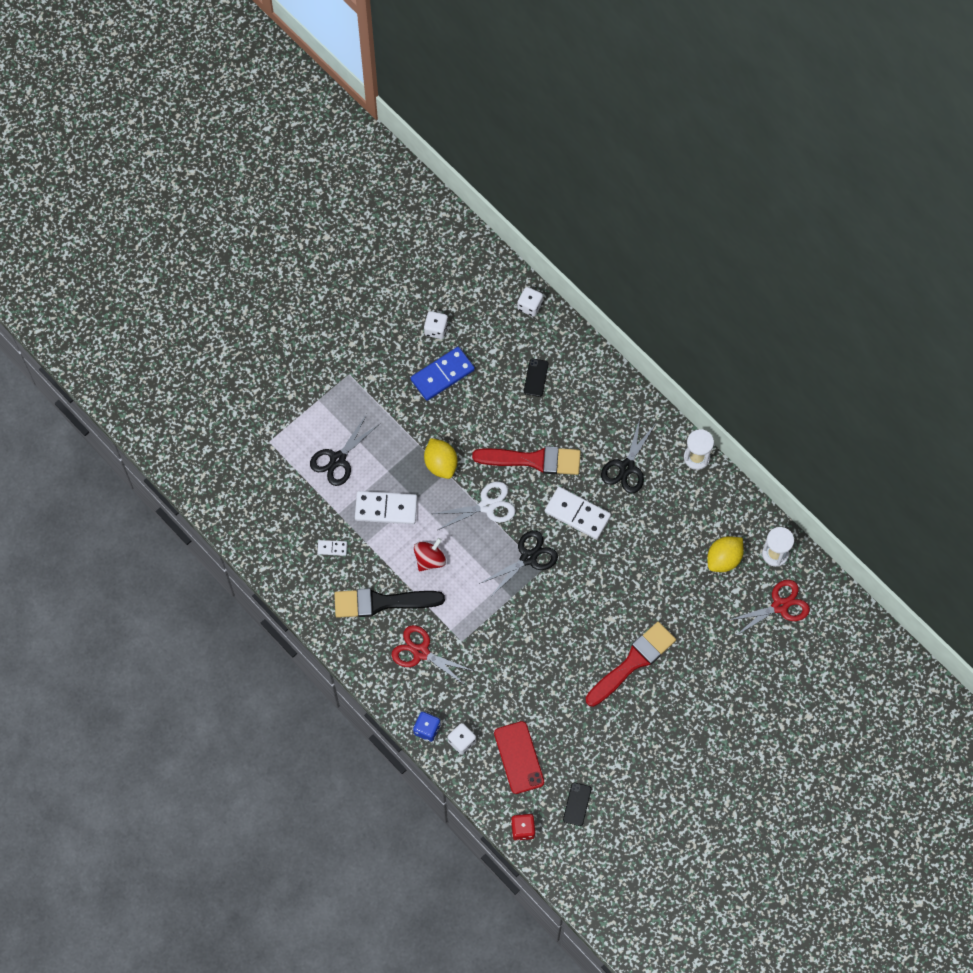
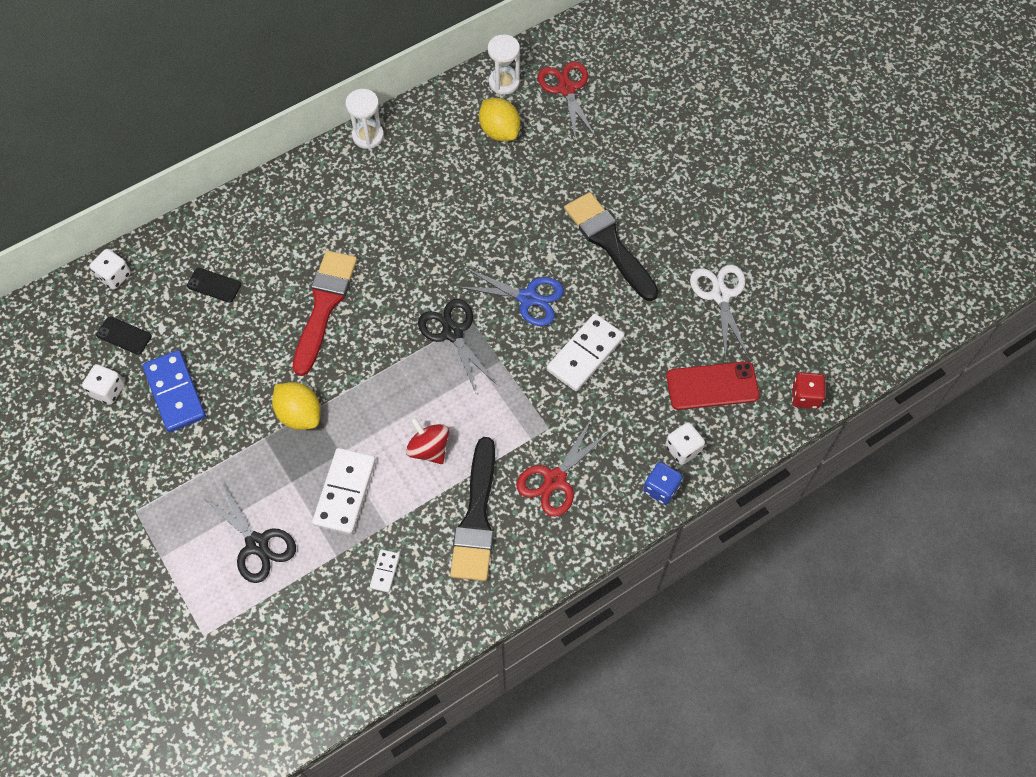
camera: 80 degrees left, 5 degrees down
yellow lemon [424,438,457,479] -> yellow lemon turned 60 degrees clockwise [272,382,321,430]
white scissors [433,482,516,530] -> white scissors moved to [690,264,748,359]
white domino [545,487,611,540] -> white domino moved to [547,314,624,391]
black phone [563,782,591,826] -> black phone moved to [96,316,152,355]
red brush [586,622,676,707] -> black brush [564,192,659,301]
black scissors [601,419,655,493] -> none
none -> blue scissors [458,268,564,326]

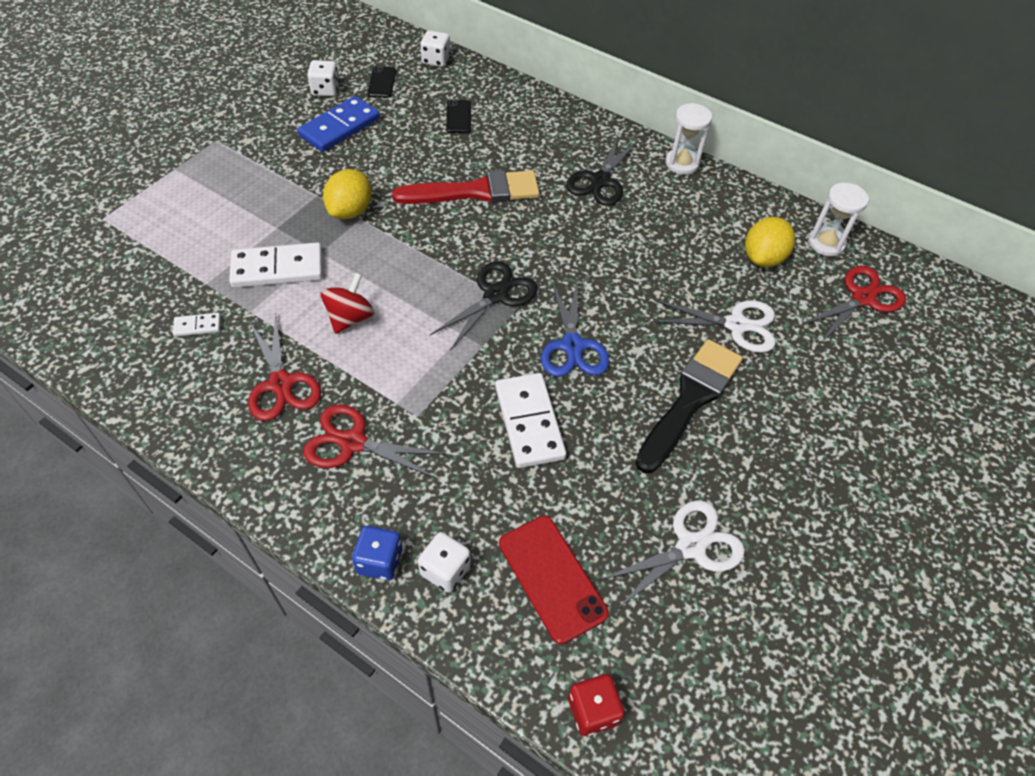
camera: 65 degrees right, 10 degrees down
black scissors [203,481,296,583] -> black scissors moved to [566,135,639,206]
black brush [450,437,495,581] -> red scissors [248,314,321,421]
white domino [547,314,624,391] -> white domino turned 60 degrees clockwise [495,373,566,468]
none -> white scissors [652,300,775,353]

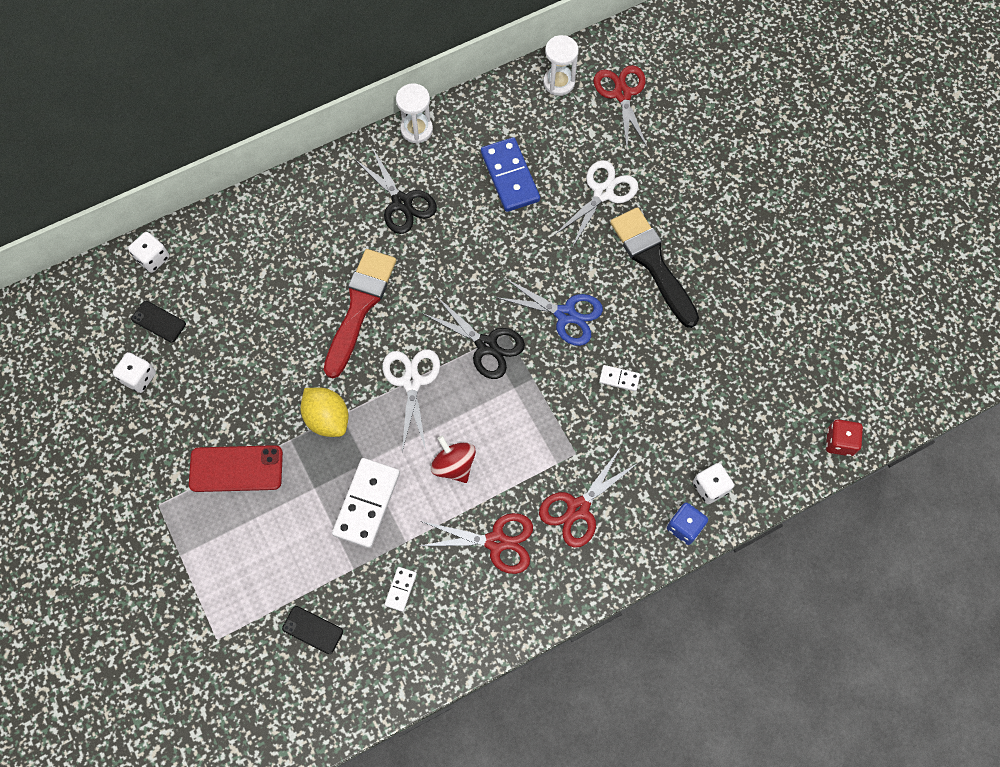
camera: 60 degrees left, 15 degrees up
blue domino [297,96,380,152] -> blue domino moved to [481,137,540,212]
black scissors [430,261,538,351] -> black scissors turned 150 degrees clockwise [422,296,525,379]
black phone [446,100,471,133] -> black phone moved to [282,606,343,654]
white domino [495,373,566,468] -> white domino [599,365,640,391], size x0.48
red phone [499,516,609,644] -> red phone moved to [189,445,283,492]
white scissors [600,500,745,608] -> white scissors moved to [383,349,440,451]
yellow lemon [745,217,795,267] -> none

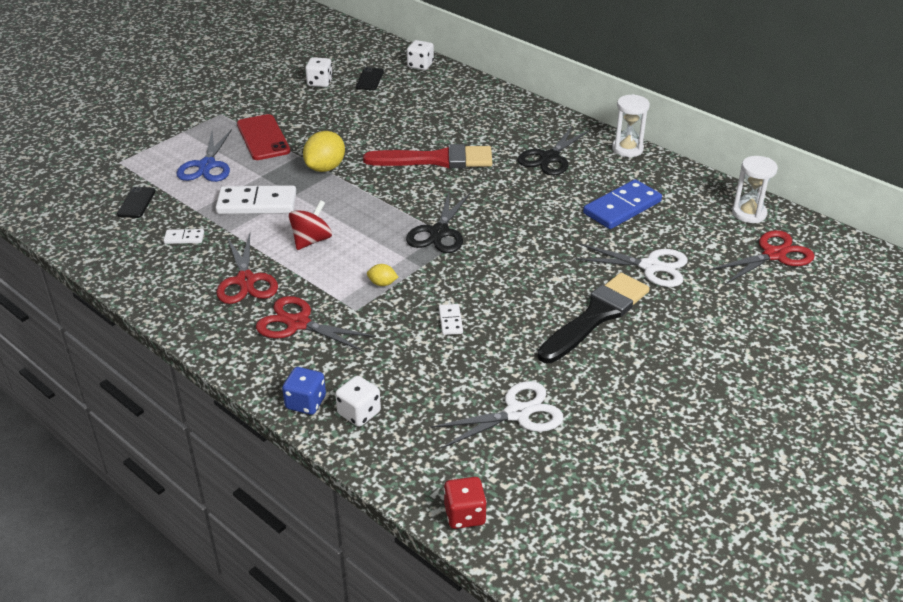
camera: 70 degrees right, 30 degrees down
white scissors [383,349,440,451] -> white scissors moved to [430,381,563,449]
blue scissors [495,278,603,346] -> blue scissors moved to [177,129,232,182]
none -> yellow lemon [367,264,398,286]

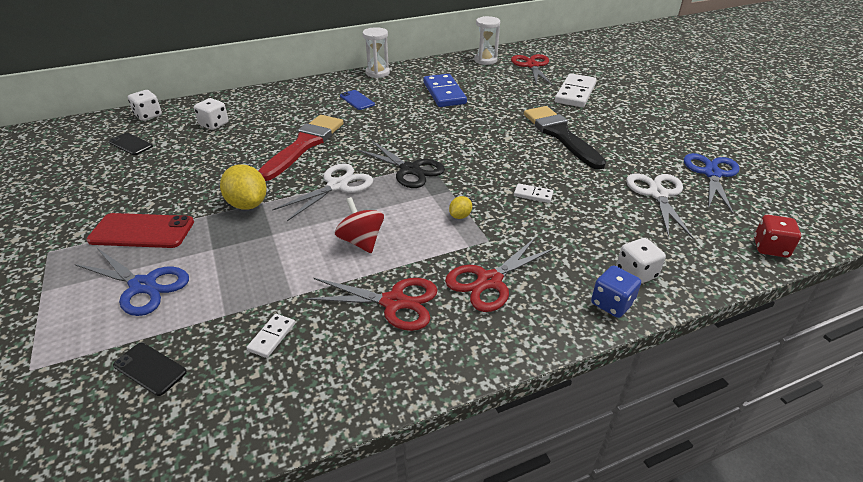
camera: 65 degrees left, 0 degrees up
white domino [215,185,296,214] -> white domino moved to [555,74,597,107]
white dice [305,57,333,87] -> white dice moved to [194,98,229,130]
black scissors [518,125,591,176] -> blue phone [340,90,375,110]
white scissors [574,243,688,287] -> white scissors moved to [272,163,373,221]
none -> blue scissors [684,153,740,214]

